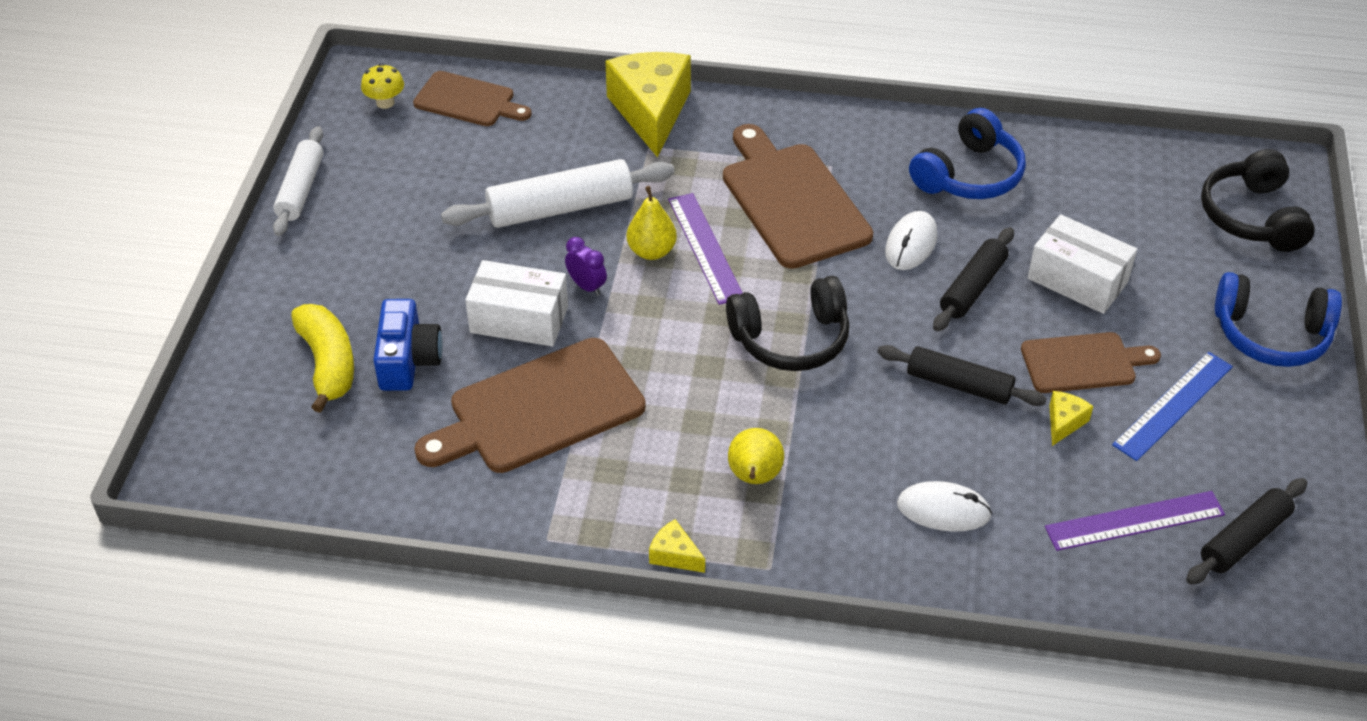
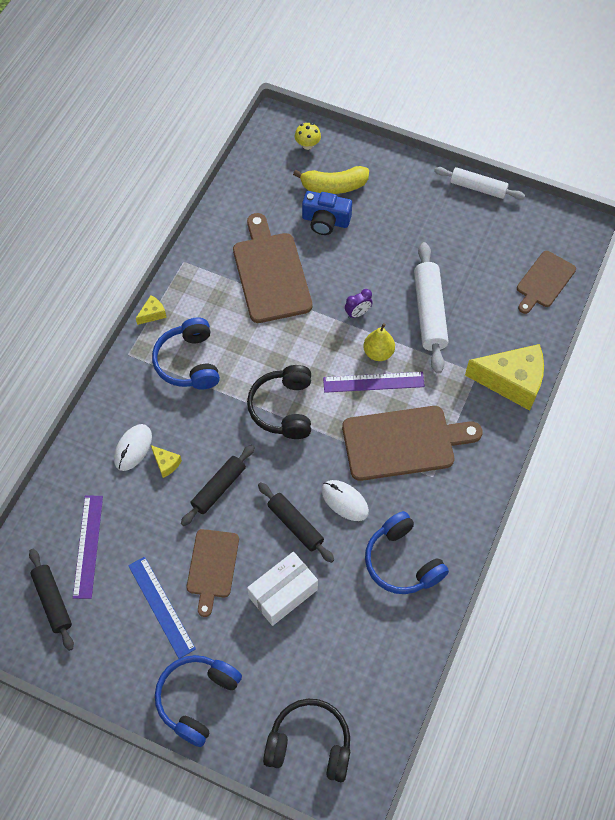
camera: 105 degrees right, 15 degrees up
yellow mushroom [361,64,404,109] -> yellow mushroom moved to [295,123,321,150]
white box [465,260,568,346] -> none
yellow pear [728,428,784,484] -> blue headphones [152,318,220,389]
yellow cheese [1049,391,1094,446] -> yellow cheese moved to [151,445,182,478]

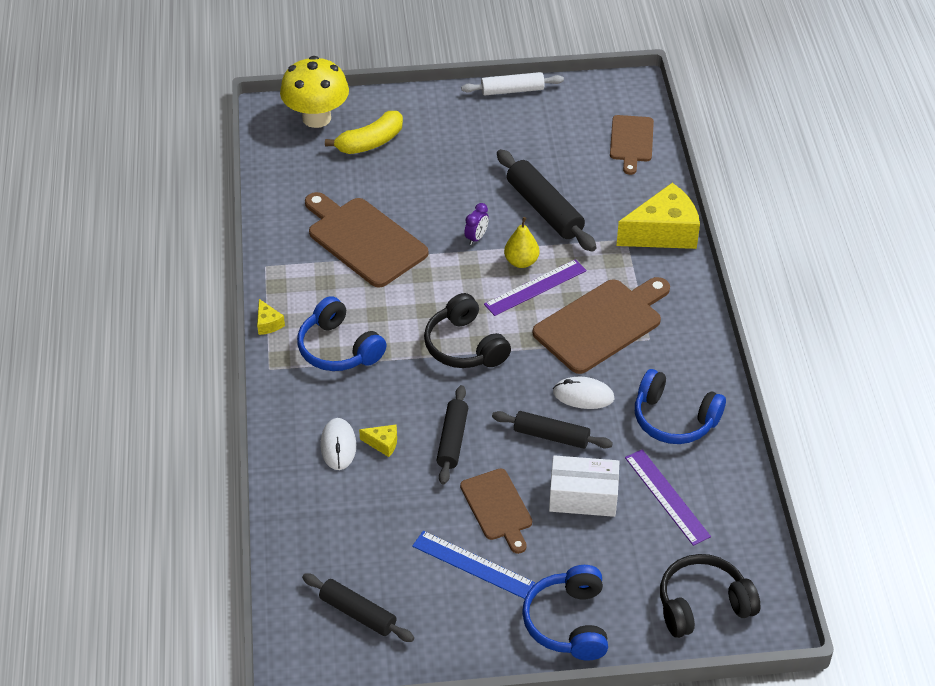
camera: 30 degrees left, 15 degrees down
purple ruler [73,495,103,599] -> purple ruler moved to [625,449,711,546]
yellow cheese [136,295,167,325] -> yellow cheese turned 135 degrees clockwise [257,299,285,335]
white box [247,552,318,626] -> white box turned 75 degrees clockwise [549,455,620,517]
yellow mushroom [295,123,321,150] -> yellow mushroom [280,56,349,128], size x2.25
blue camera [302,191,352,235] -> none
white rolling pin [414,242,449,374] -> black rolling pin [497,149,596,252]

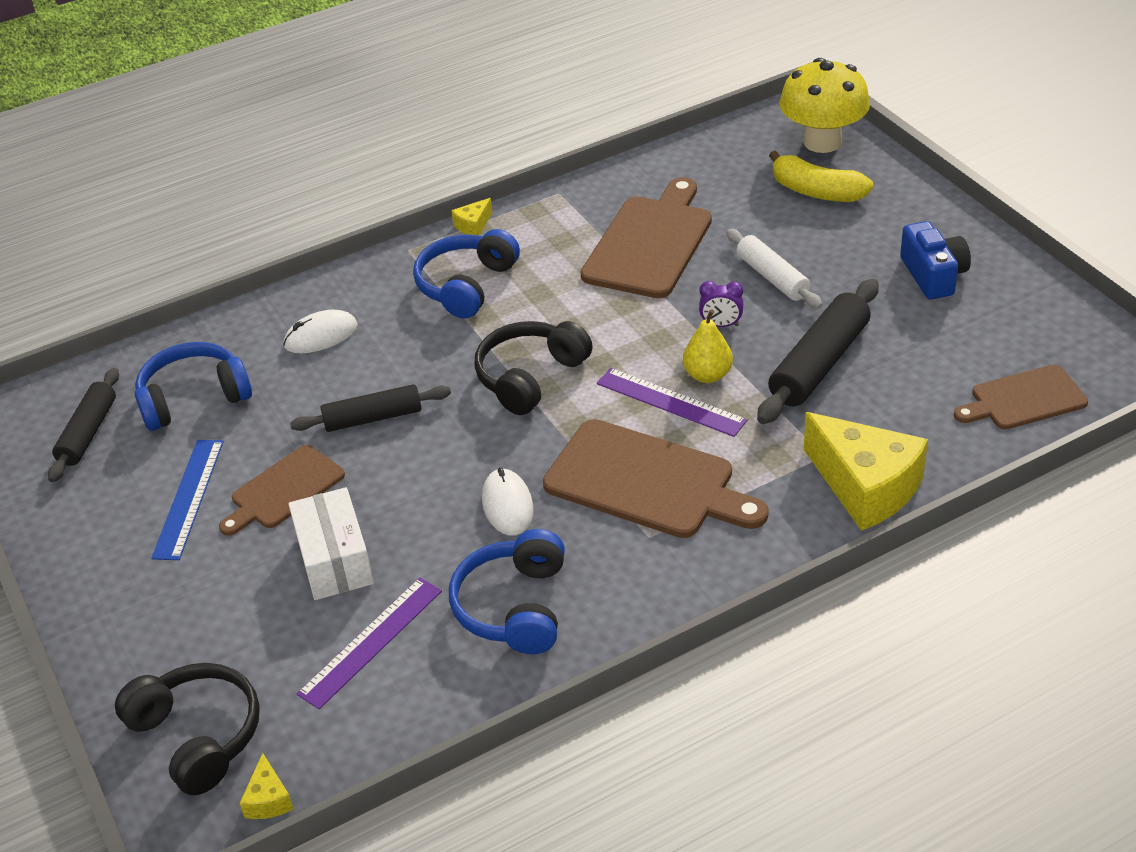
camera: 70 degrees right, 5 degrees down
yellow cheese [359,425,397,457] -> yellow cheese moved to [240,753,294,819]
white rolling pin [461,72,564,95] -> white rolling pin moved to [726,229,823,309]
black rolling pin [492,411,613,449] -> none
blue headphones [522,565,608,661] -> blue headphones moved to [135,342,252,431]
none -> blue camera [900,221,971,299]

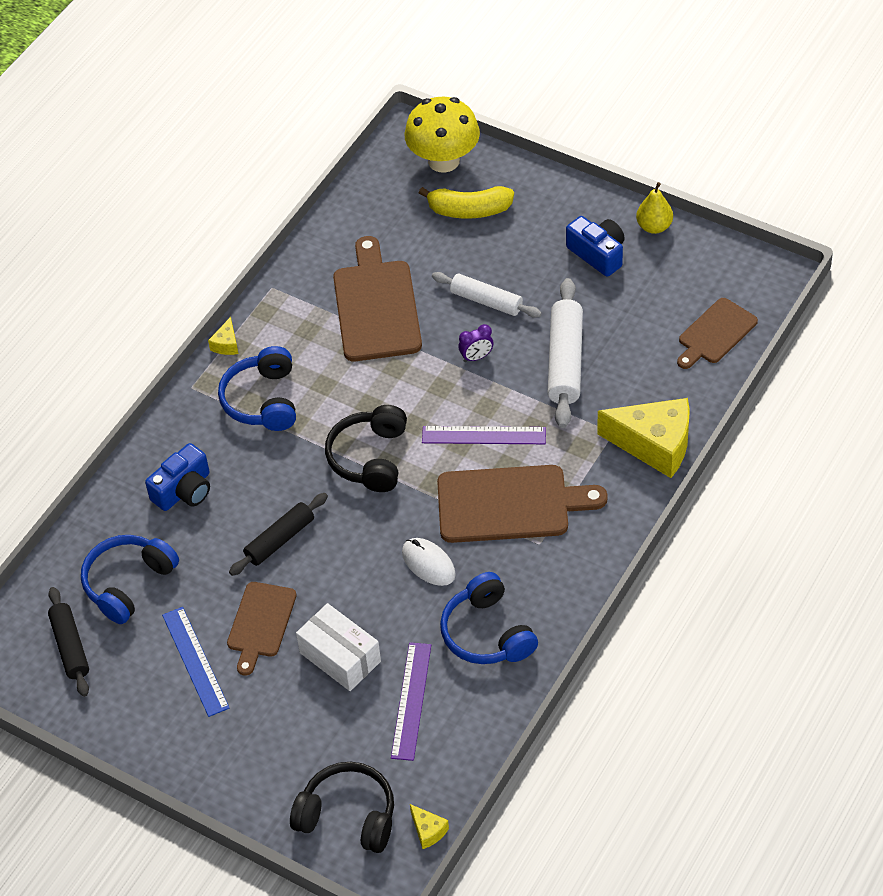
camera: 30 degrees left, 10 degrees up
white mouse [283,310,358,353] -> blue camera [145,443,210,511]
yellow pear [683,309,733,383] -> yellow pear moved to [636,182,673,234]
black rolling pin [757,279,879,424] -> white rolling pin [548,278,583,428]

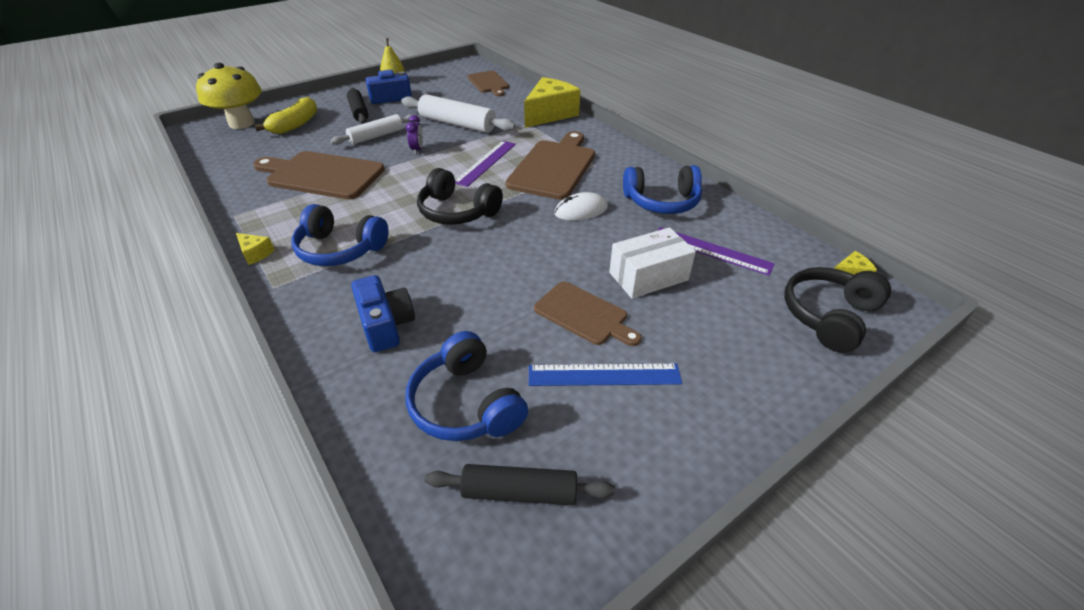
camera: 70 degrees left, 10 degrees down
black rolling pin [229,493,328,576] -> black rolling pin moved to [347,87,368,124]

